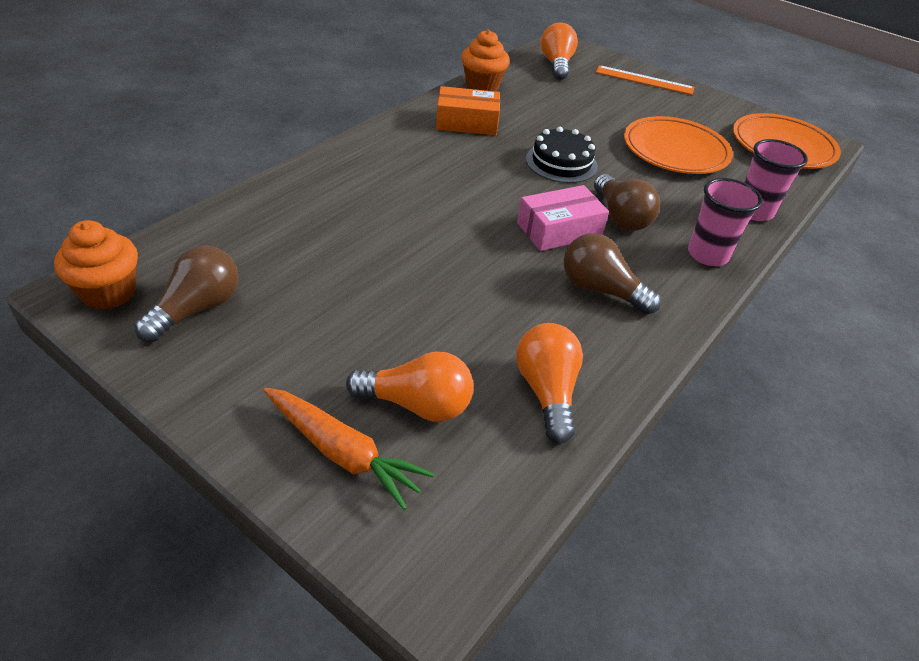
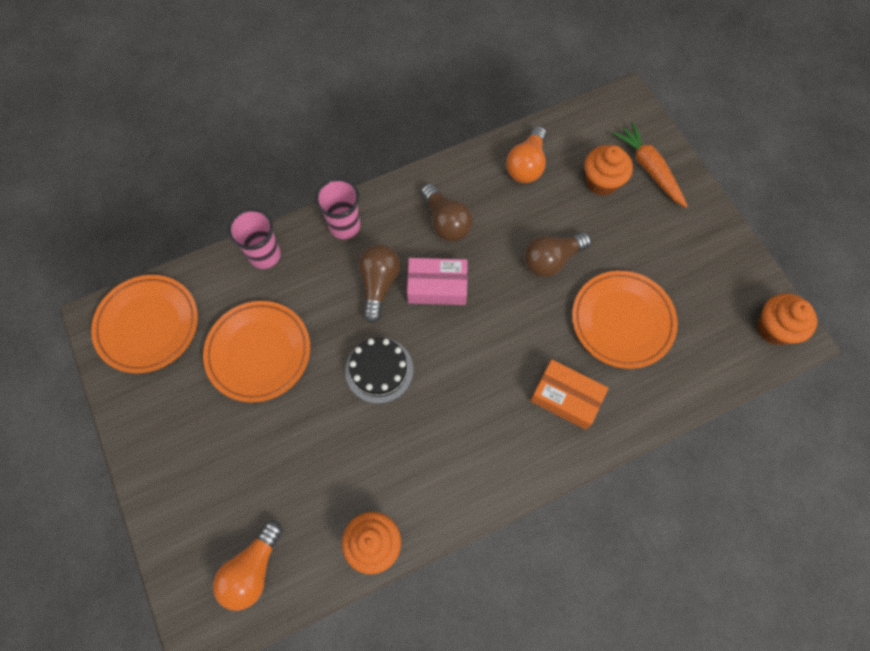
camera: 150 degrees left, 25 degrees up
brown light bulb [135,246,239,342] -> brown light bulb moved to [524,232,591,277]
orange light bulb [346,352,474,422] -> orange cupcake [584,145,633,196]
orange box [436,86,500,135] -> orange box moved to [530,360,609,430]
orange ruler [595,65,694,95] -> none
none -> orange plate [572,271,678,369]

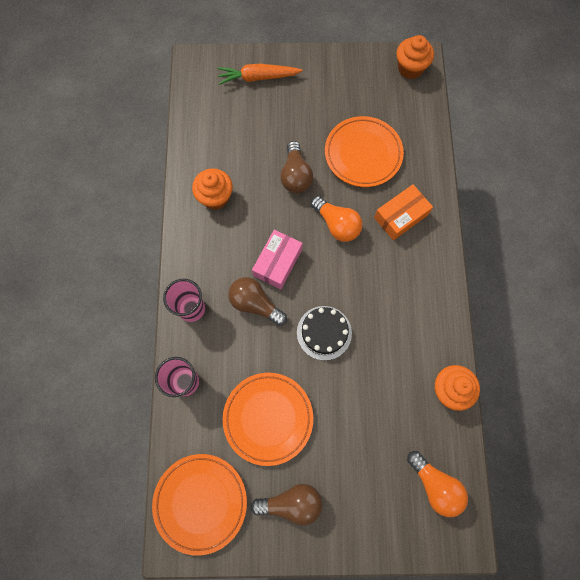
camera: 65 degrees left, 5 degrees up
brown light bulb [421,183,473,242] -> brown light bulb moved to [251,484,322,526]
orange light bulb [506,126,546,183] -> orange light bulb moved to [311,196,362,242]
orange cupcake [584,145,633,196] -> orange cupcake moved to [192,168,233,210]

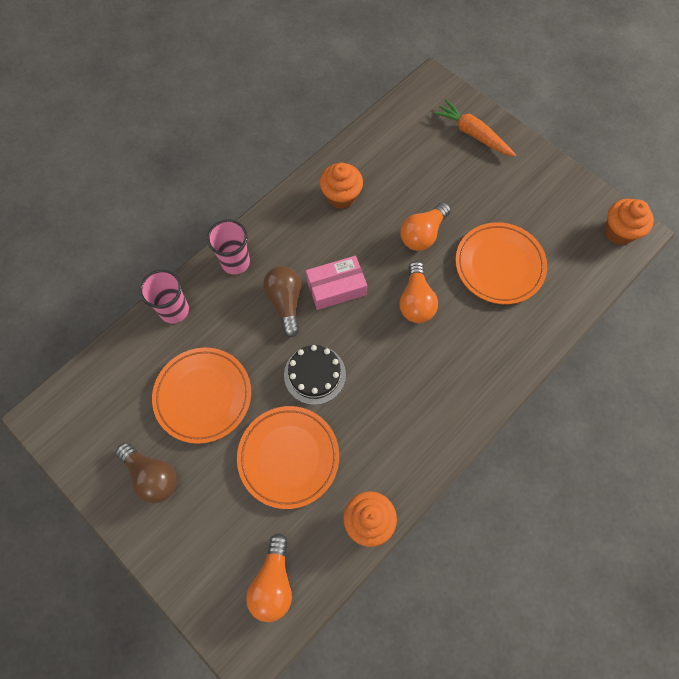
camera: 45 degrees right, 5 degrees down
orange plate [152,454,247,556] -> orange plate moved to [237,406,339,509]
brown light bulb [280,141,313,193] -> orange light bulb [401,202,451,251]
orange box [374,184,433,240] -> none

